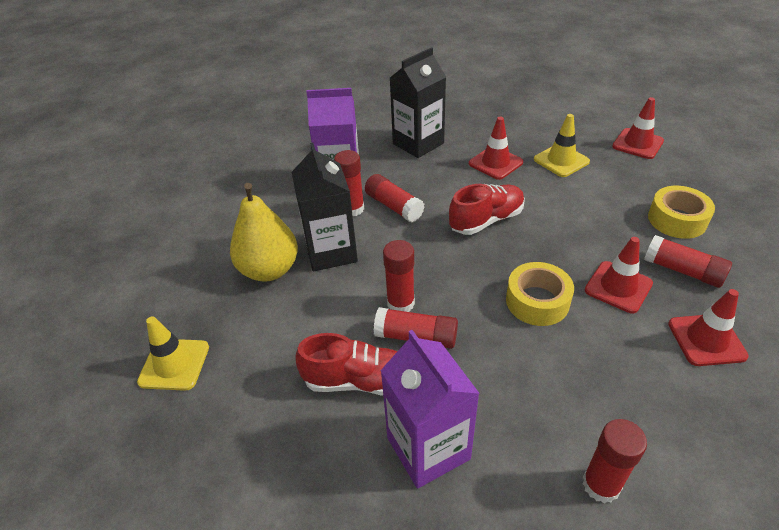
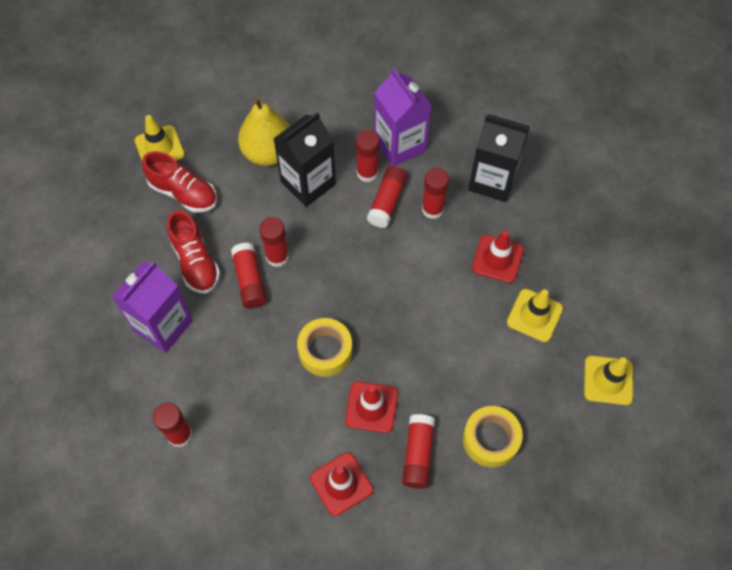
camera: 60 degrees right, 20 degrees up
red shoe [449,184,525,235] -> red shoe moved to [142,151,217,213]
red traffic cone [612,97,664,159] -> yellow traffic cone [584,356,633,405]
none -> red glue stick [422,168,449,219]

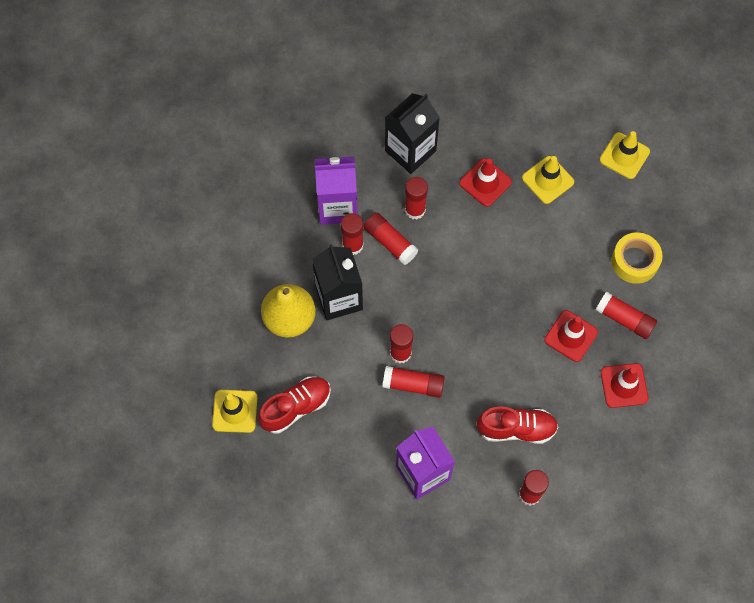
camera: 65 degrees left, 5 degrees up
red shoe [167,210,220,293] -> red shoe moved to [477,406,558,444]
yellow tape [297,318,352,377] -> none

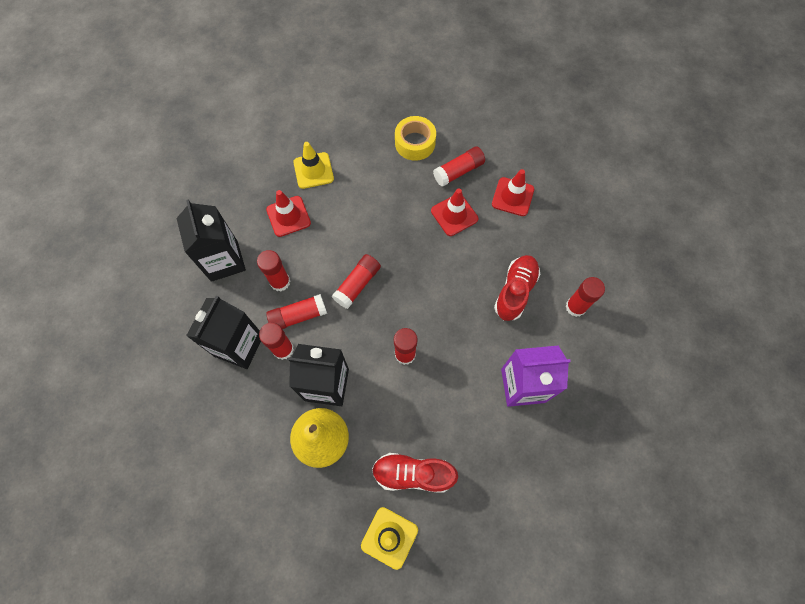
camera: 65 degrees left, 0 degrees up
red shoe [258,377,331,434] -> red shoe turned 75 degrees counterclockwise [372,453,458,492]
purple carton [315,157,358,225] -> black carton [186,296,261,369]
red glue stick [382,366,445,398] -> red glue stick moved to [332,254,381,309]
yellow traffic cone [600,131,650,179] -> none

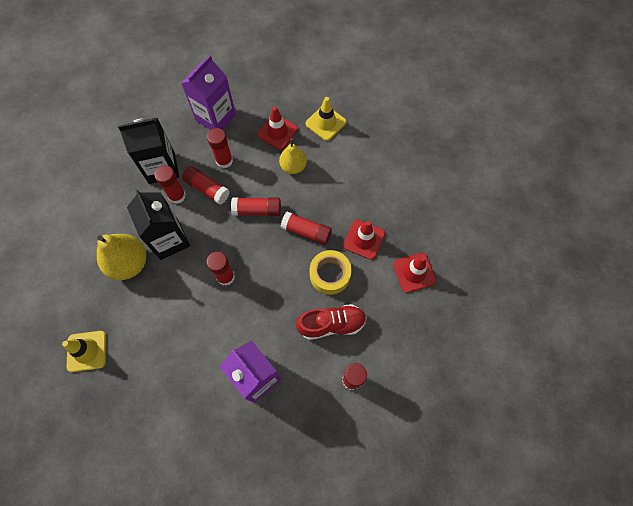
camera: 55 degrees right, 0 degrees up
black carton [177,200,246,282] -> purple carton [181,55,236,130]
red shoe [372,453,458,492] -> none
yellow tape [395,116,436,161] -> yellow tape moved to [310,250,352,295]
red glue stick [433,146,485,187] -> red glue stick moved to [281,211,332,245]
none -> yellow pear [279,138,307,174]

